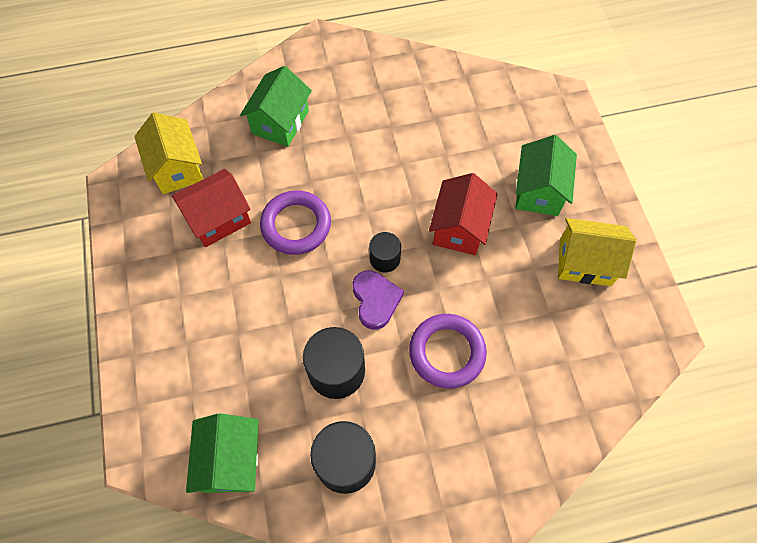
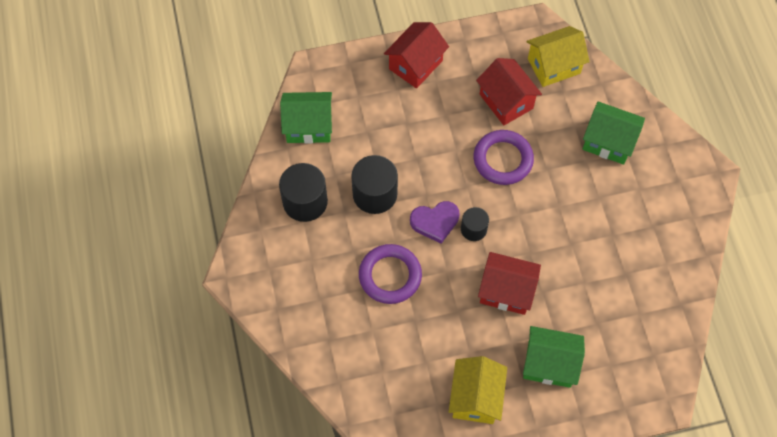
camera: 90 degrees right, 0 degrees up
none -> red house [384,22,449,88]

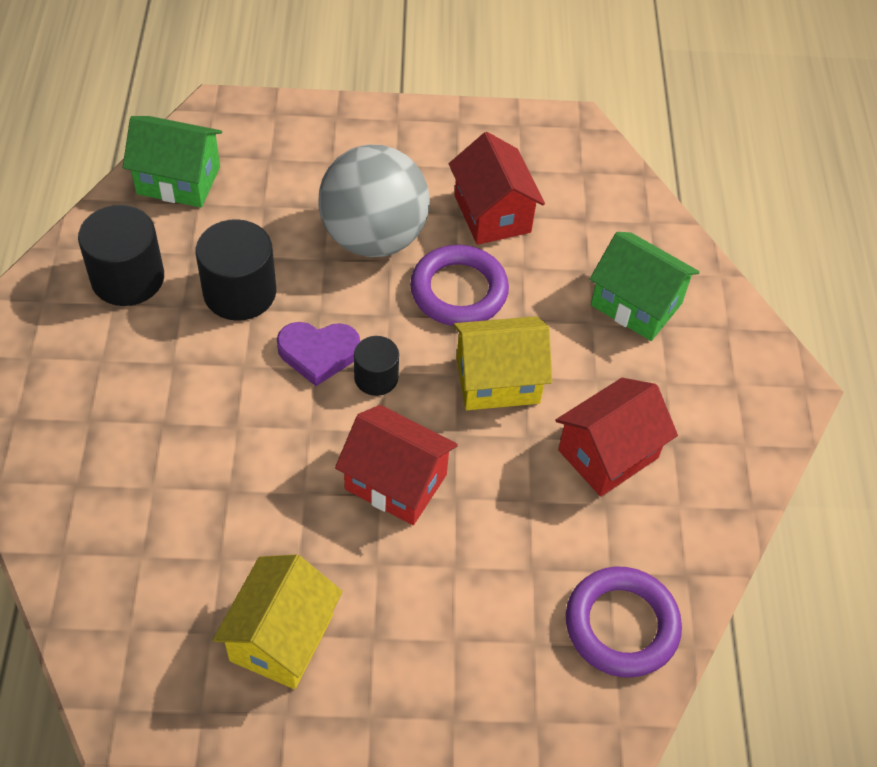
camera: 10 degrees right, 10 degrees down
purple ring [359,244,422,304] -> purple ring moved to [566,567,682,678]
red house [384,22,449,88] -> red house moved to [555,378,678,497]
green house [523,326,585,388] -> none
yellow house [527,26,590,87] -> yellow house moved to [453,316,552,410]
none -> grey ball [318,145,430,257]

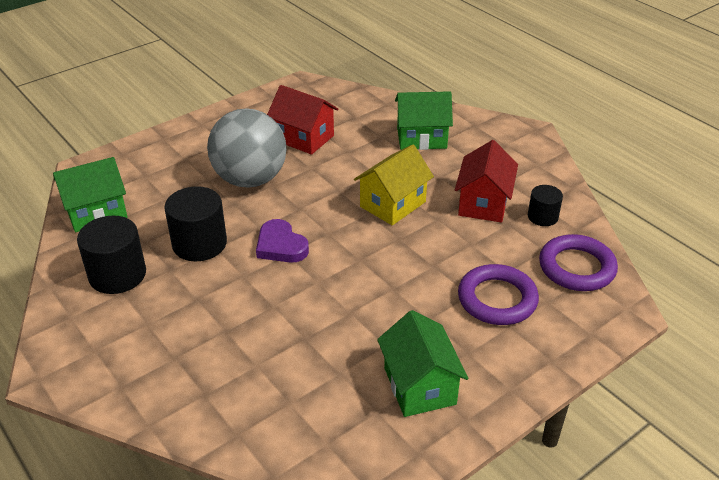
camera: 35 degrees left, 15 degrees down
yellow house [213,554,343,689] -> green house [377,310,469,417]
purple heart [277,322,360,386] -> purple heart turned 90 degrees clockwise [256,219,309,263]
red house [335,405,458,525] -> none
black cylinder [354,336,399,396] -> black cylinder moved to [528,185,563,226]
purple ring [410,245,509,326] -> purple ring moved to [458,264,539,325]

